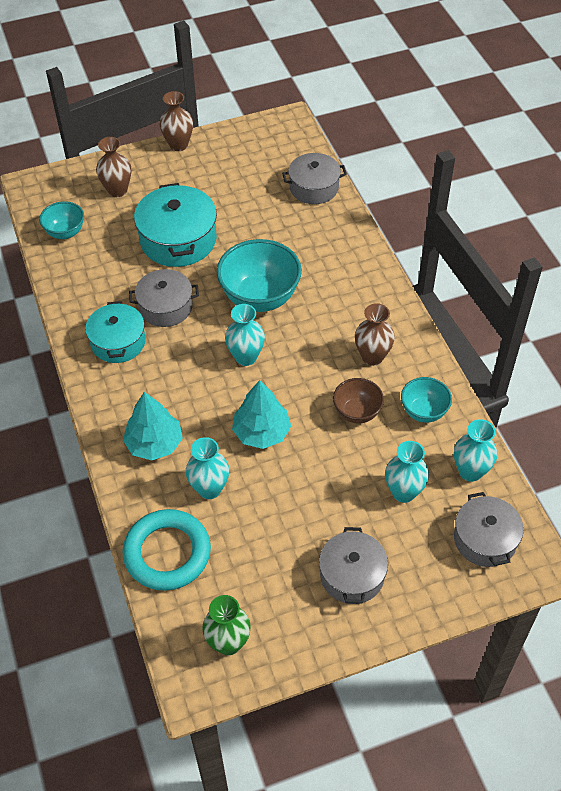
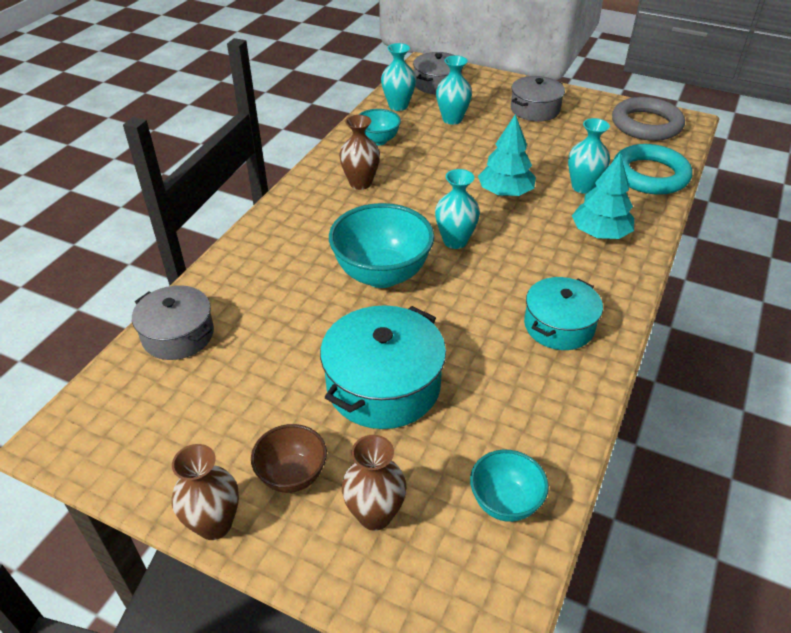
camera: 135 degrees left, 10 degrees down
grey pot [129,269,199,327] -> none
green vase [202,595,251,655] -> grey ring [612,97,685,141]
brown bowl [333,378,384,423] -> brown bowl moved to [251,424,327,493]

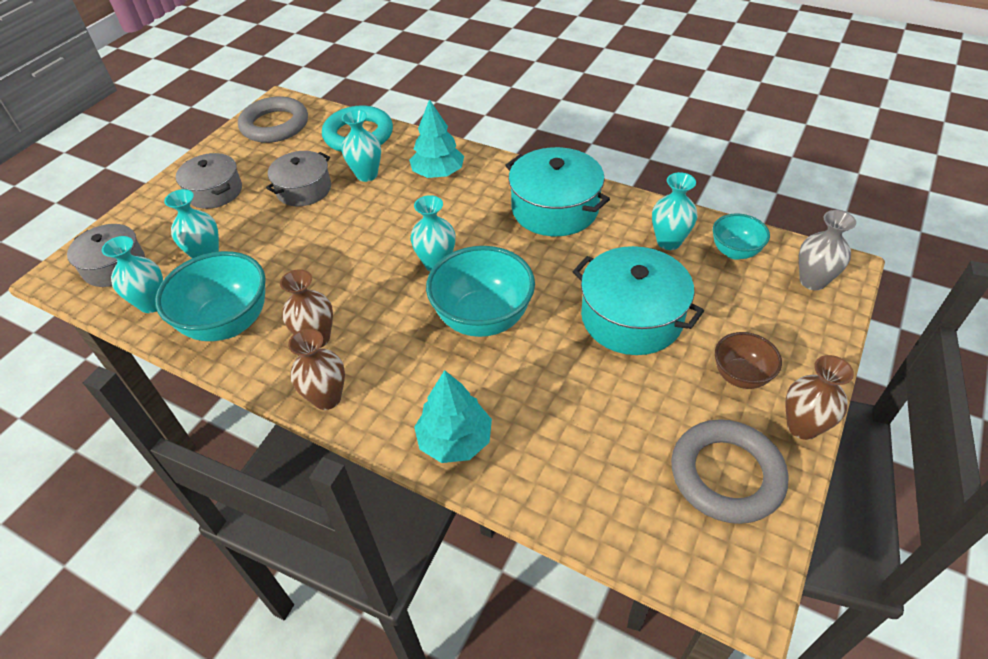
camera: 85 degrees left, 5 degrees up
grey pot [132,285,214,360] -> grey pot moved to [266,151,331,206]
brown vase [342,435,407,531] -> brown vase moved to [288,329,345,410]
turquoise bowl [358,109,401,146] -> turquoise bowl [155,251,266,341], size x1.79
turquoise tree [478,114,536,196] -> turquoise tree moved to [414,370,492,463]
turquoise pot [524,277,603,350] -> turquoise pot [505,147,610,236], size x1.50
none -> turquoise vase [652,172,698,250]
none -> grey ring [671,419,788,524]
none -> grey vase [799,210,856,290]

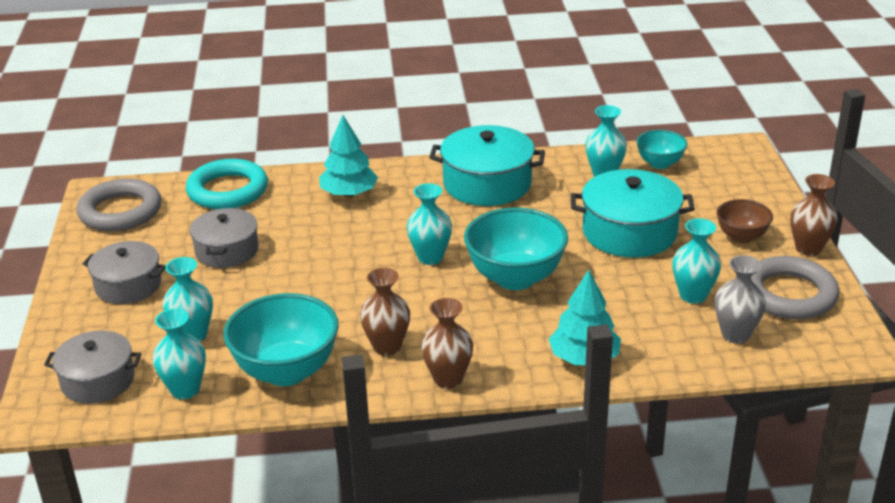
camera: 35 degrees left, 15 degrees down
turquoise vase [341,110,381,182] -> turquoise vase moved to [672,218,721,304]
grey vase [799,210,856,290] -> grey vase moved to [715,255,766,344]

